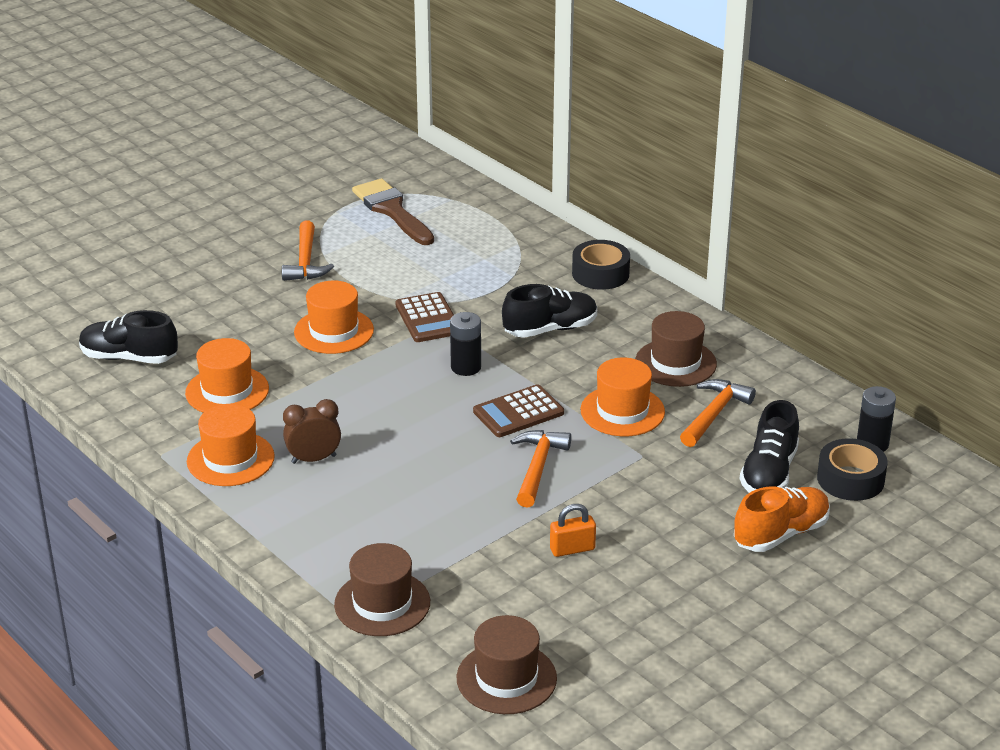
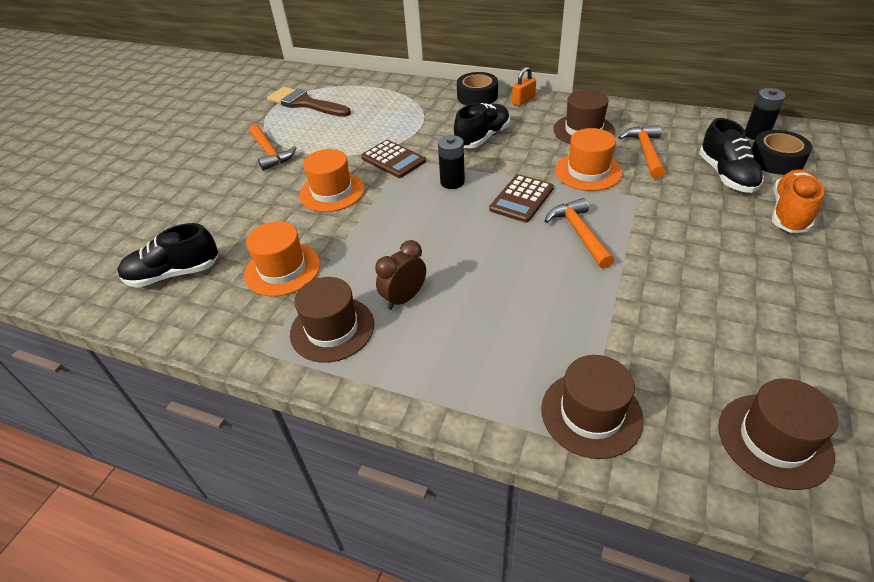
camera: 25 degrees left, 10 degrees up
orange hat [187,404,275,486] -> brown hat [290,277,374,363]
orange padlock [550,504,596,557] -> orange padlock moved to [512,67,536,106]

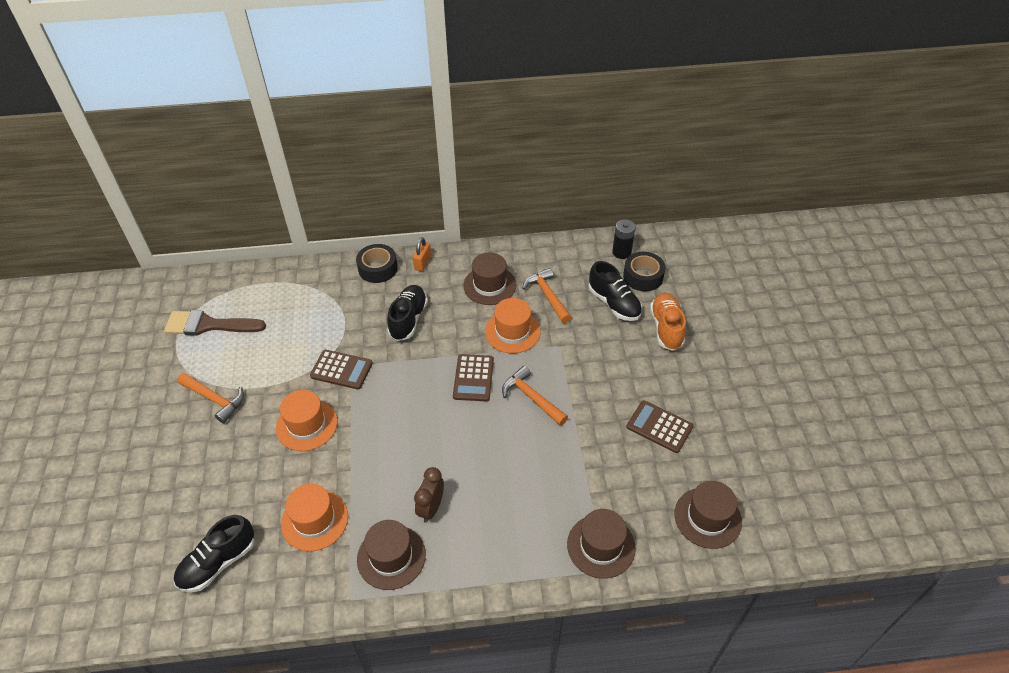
camera: 30 degrees left, 5 degrees up
black battery [438,135,465,189] -> none
none -> brown calculator [626,400,693,453]

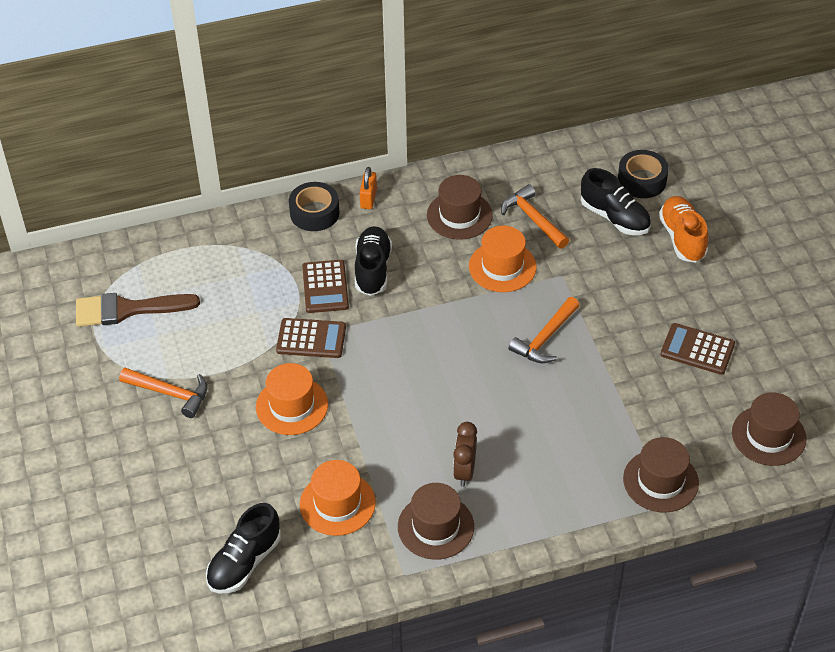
camera: 10 degrees left, 0 degrees up
brown calculator [453,354,494,401] -> brown calculator moved to [302,260,349,313]
orange hammer [502,366,568,426] -> orange hammer turned 90 degrees counterclockwise [509,297,580,363]
black battery [612,219,635,259] -> none

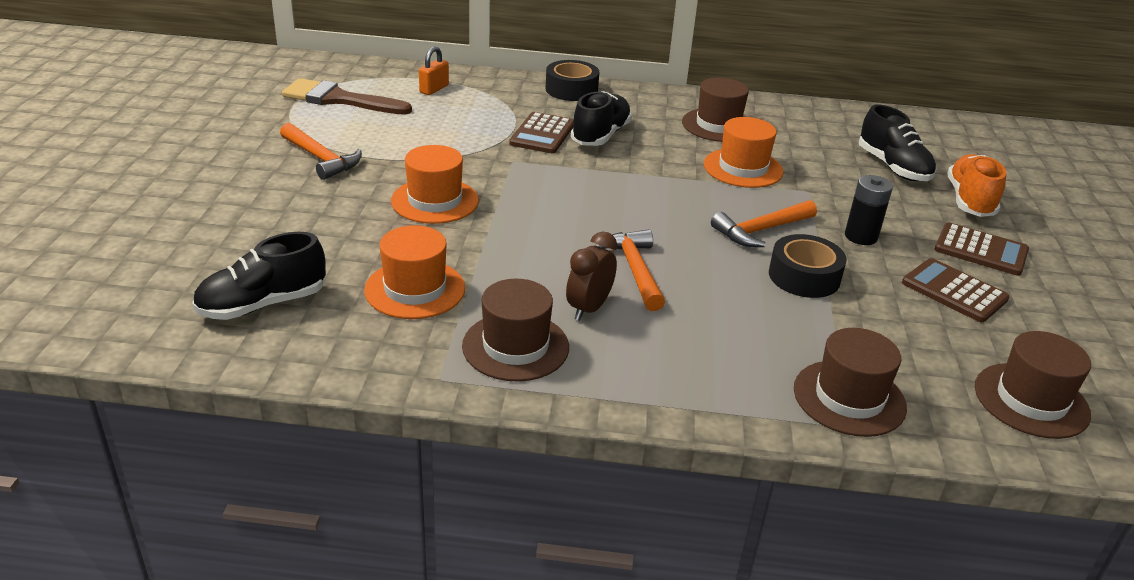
camera: 20 degrees right, 15 degrees down
brown calculator [276,318,346,358] -> brown calculator moved to [935,222,1029,276]
orange padlock [360,167,377,209] -> orange padlock moved to [419,46,449,95]
orange hammer [501,184,569,249] -> orange hammer moved to [596,229,665,311]
black tape [618,150,669,198] -> black tape moved to [769,234,847,298]
none -> black battery [845,175,893,245]

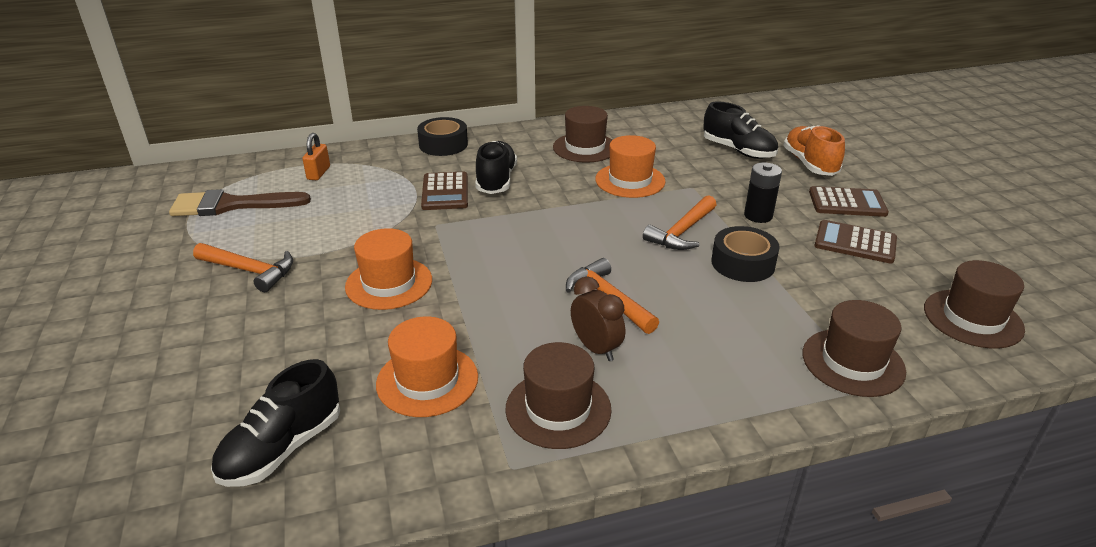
camera: 20 degrees left, 0 degrees up
brown clock [566,231,617,321] -> brown clock turned 135 degrees clockwise [571,276,625,361]

